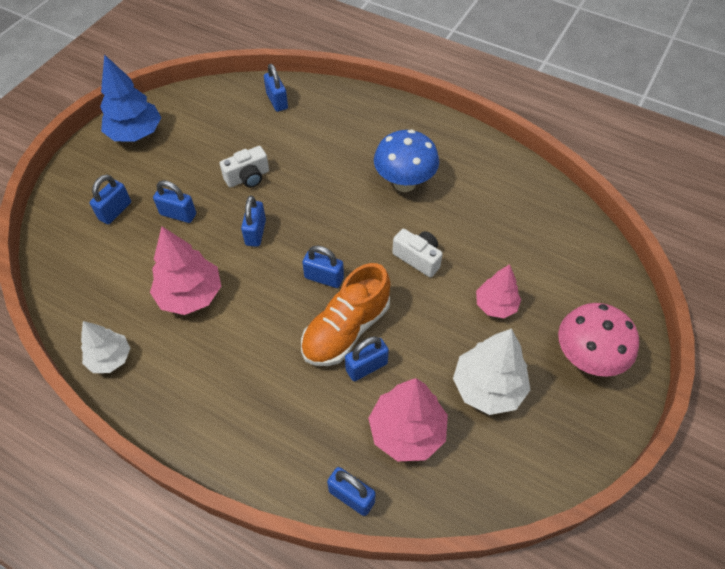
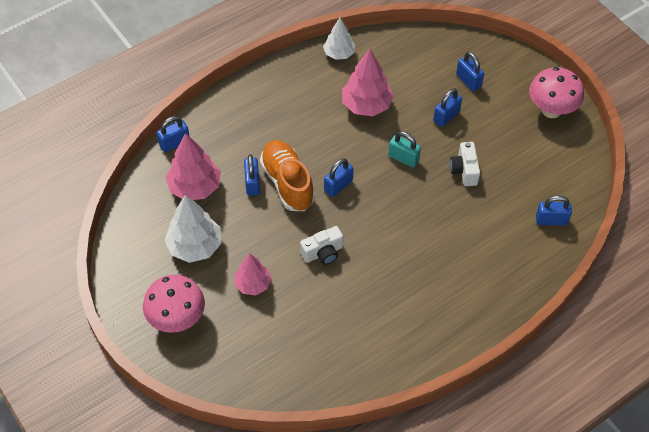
camera: 115 degrees right, 0 degrees up
blue tree [100,54,161,142] -> pink mushroom [529,67,584,118]
blue padlock [241,195,266,247] -> turquoise padlock [388,131,421,168]
blue mushroom [374,129,439,192] -> none

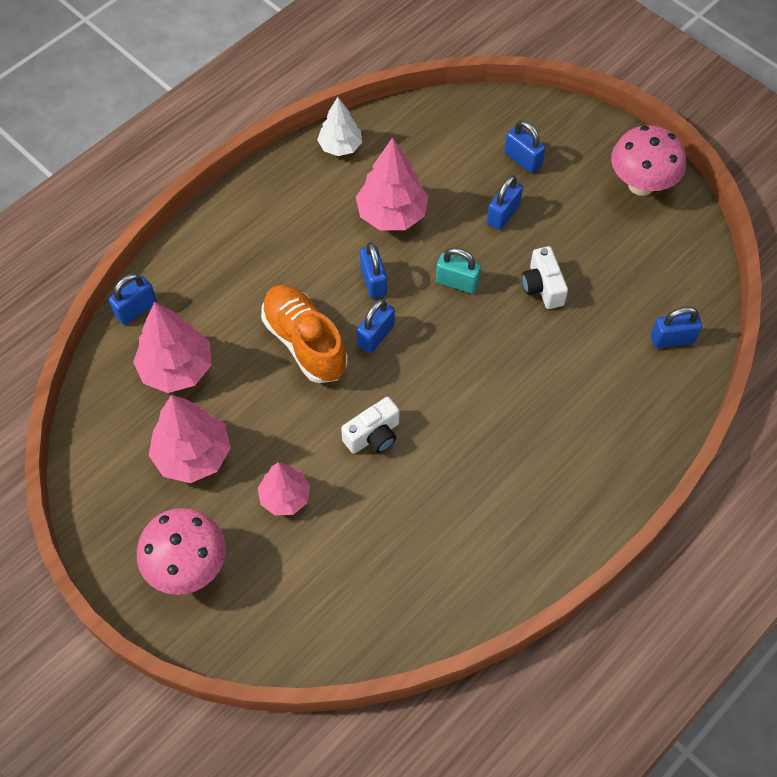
camera: 10 degrees left, 5 degrees up
white tree [164,195,221,263] -> pink tree [149,395,231,483]
blue padlock [244,154,260,196] -> blue padlock moved to [360,242,387,298]

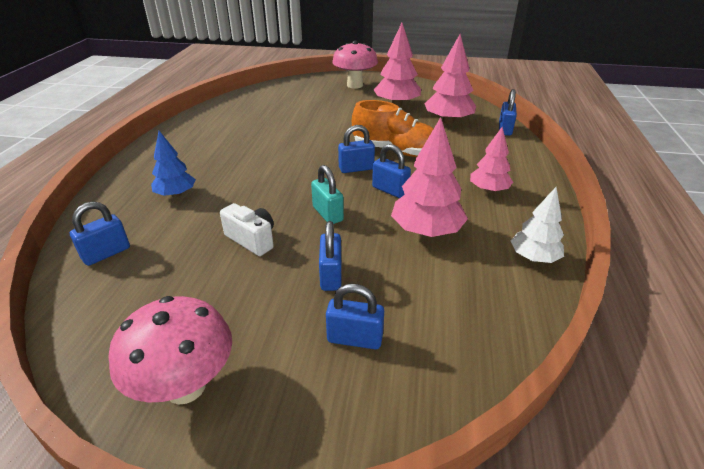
camera: 145 degrees right, 25 degrees down
pink tree [258,462,311,515] -> pink tree moved to [470,127,513,193]
white camera [341,397,400,454] -> none
blue padlock [357,299,395,353] -> blue padlock turned 75 degrees clockwise [338,125,375,173]
turquoise padlock [436,248,481,294] -> turquoise padlock turned 75 degrees clockwise [311,165,344,224]
none -> blue tree [151,131,196,197]

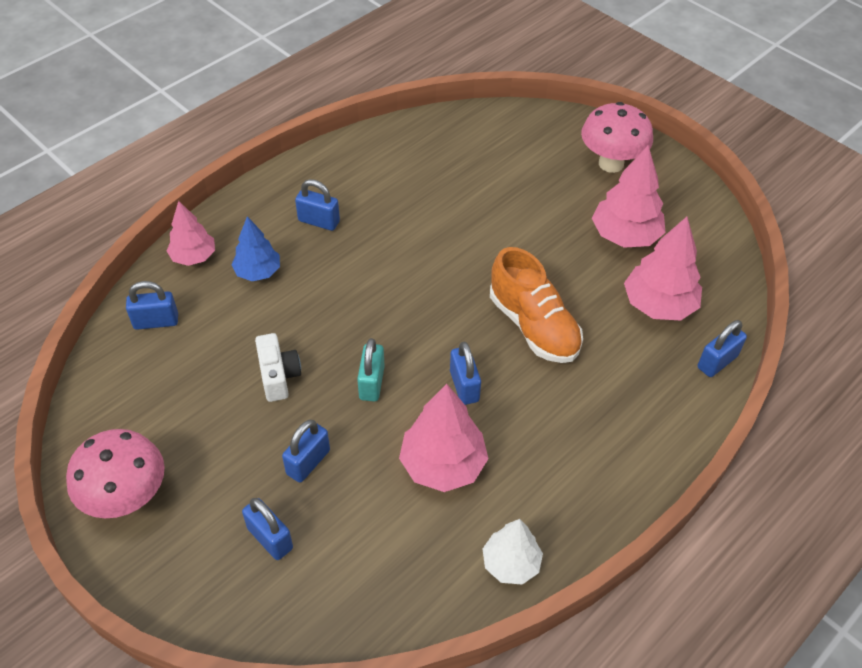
camera: 35 degrees right, 15 degrees up
blue padlock [338,125,375,173] -> blue padlock moved to [295,179,340,231]
pink tree [470,127,513,193] -> pink tree moved to [167,201,215,266]

